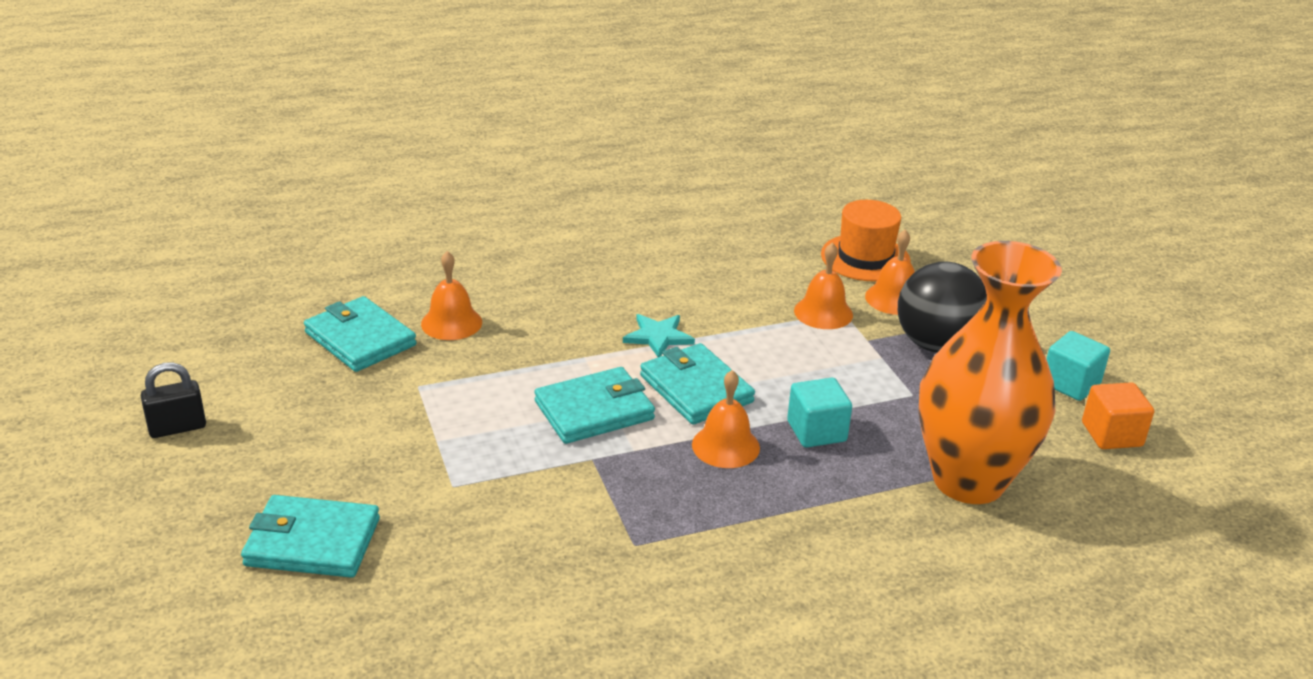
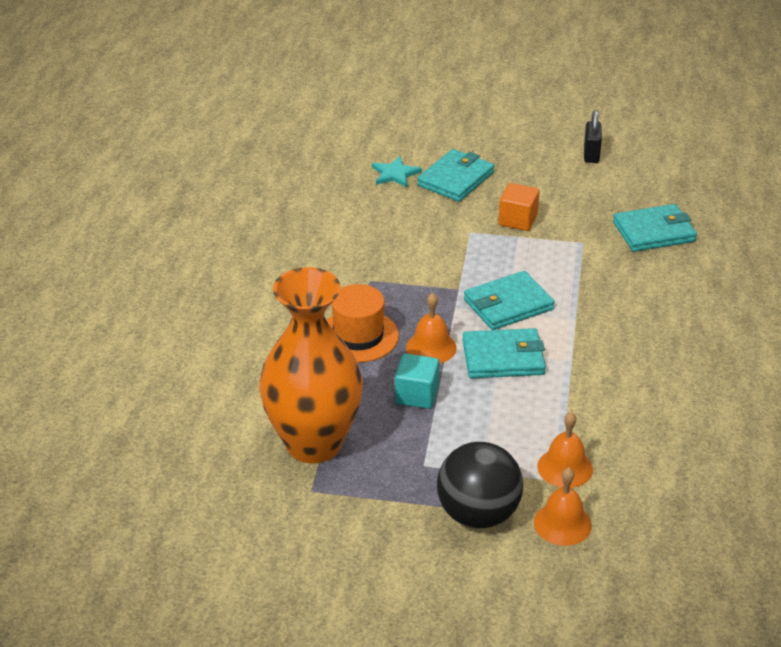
camera: 120 degrees right, 5 degrees up
orange bell [421,251,482,340] -> none
turquoise wallet [534,367,655,444] -> turquoise wallet turned 60 degrees clockwise [464,271,555,330]
turquoise star [623,314,695,357] -> turquoise star moved to [372,156,422,187]
orange hat [821,200,911,281] -> orange hat moved to [327,284,399,363]
turquoise cube [1047,331,1110,401] -> none
orange cube [1082,382,1154,449] -> orange cube moved to [499,183,539,231]

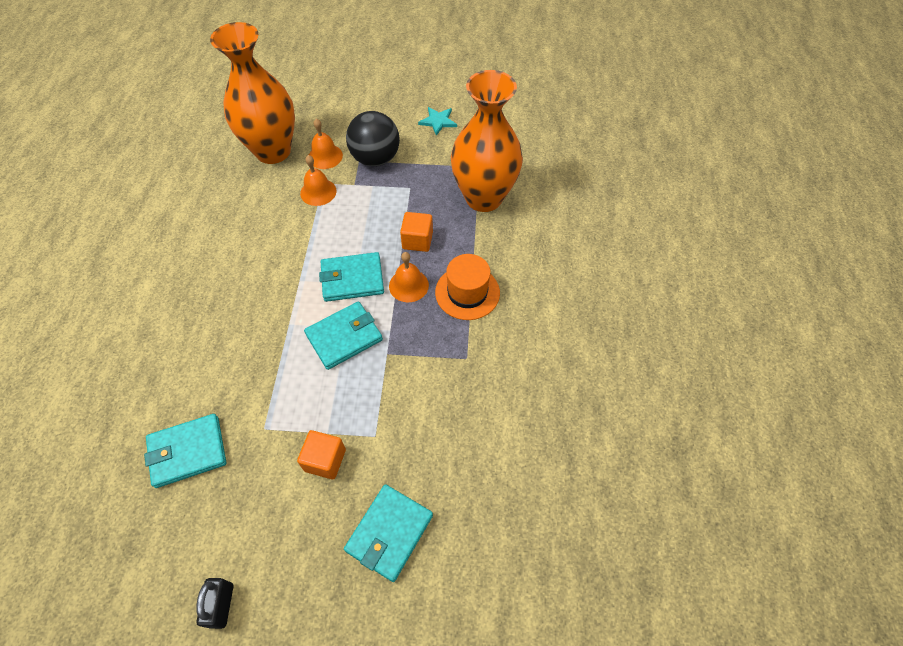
camera: 175 degrees right, 20 degrees up
turquoise star [372,156,422,187] -> turquoise star moved to [418,107,457,136]
turquoise cube [395,354,439,409] -> orange cube [400,212,433,252]
none -> orange vase [210,22,295,164]

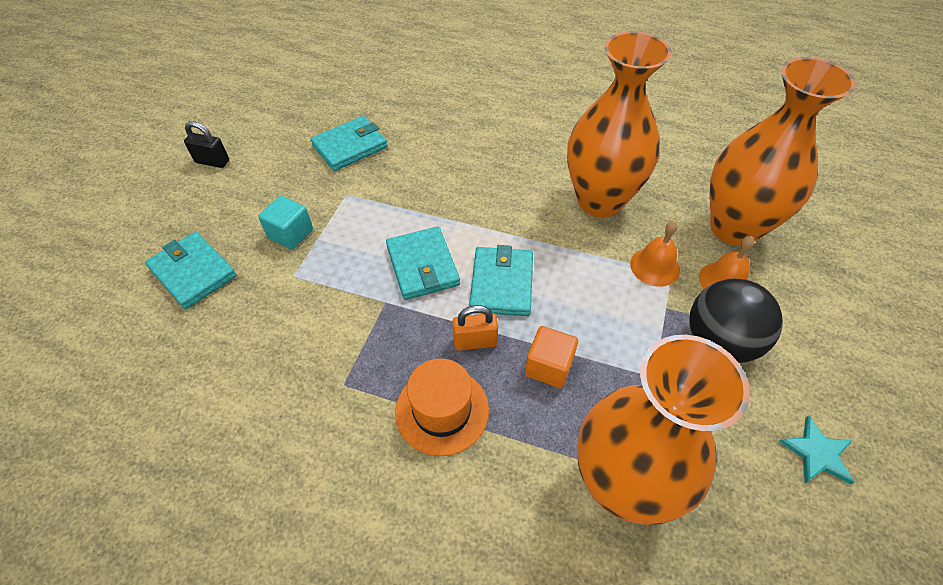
camera: 105 degrees right, 5 degrees down
turquoise wallet [144,414,226,488] -> turquoise wallet turned 60 degrees clockwise [310,116,388,171]
orange cube [297,430,346,479] -> turquoise cube [258,196,313,250]
orange bell [389,252,429,302] -> orange padlock [452,305,498,351]
none -> orange vase [567,31,672,217]

